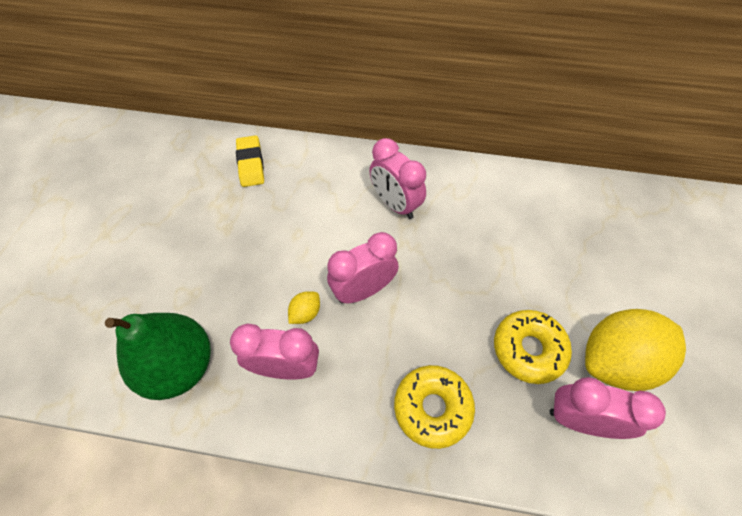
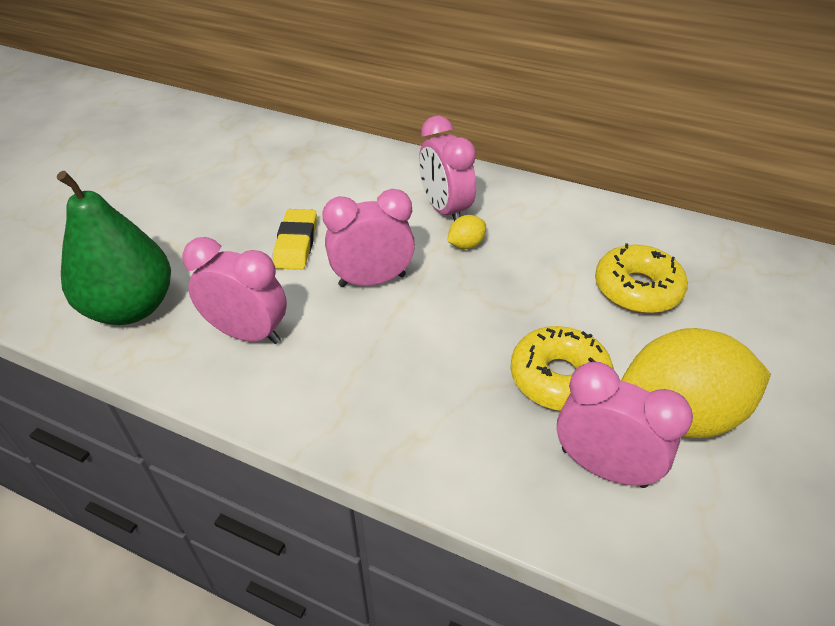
camera: 15 degrees right, 15 degrees down
yellow eraser [236,135,264,187] -> yellow eraser moved to [273,209,317,270]
yellow lemon [288,291,320,324] -> yellow lemon moved to [448,215,486,249]
yellow donut [394,365,475,449] -> yellow donut moved to [595,243,688,313]

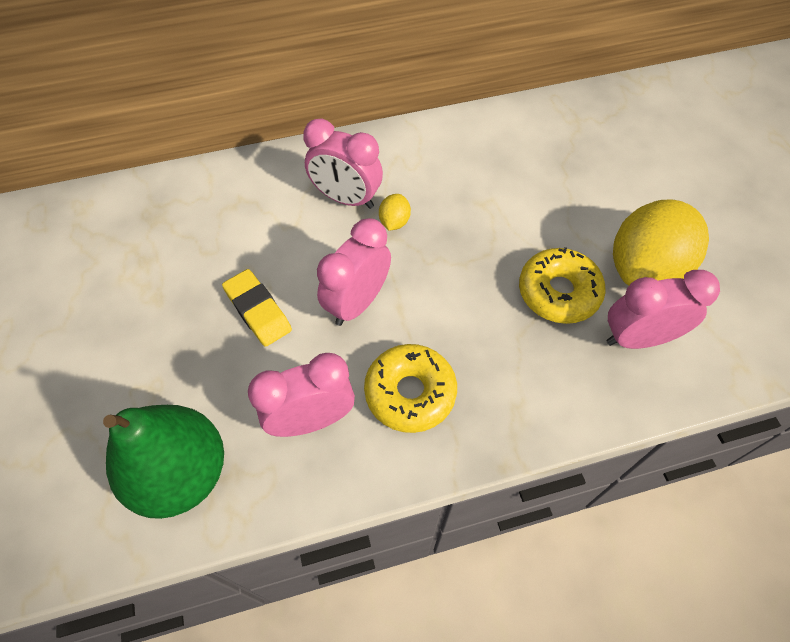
camera: 40 degrees left, 15 degrees up
yellow donut [595,243,688,313] -> yellow donut moved to [364,344,457,433]

